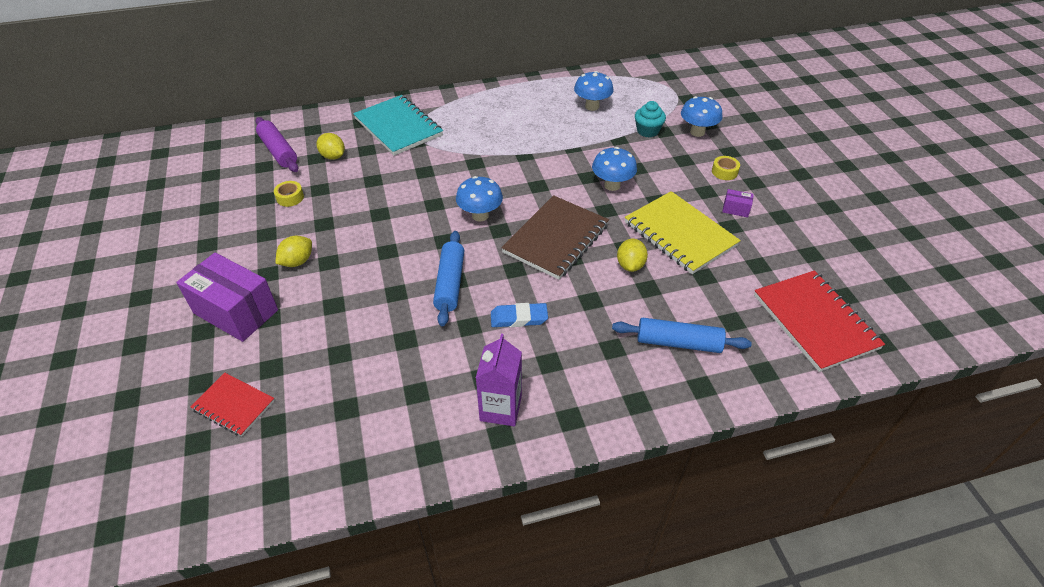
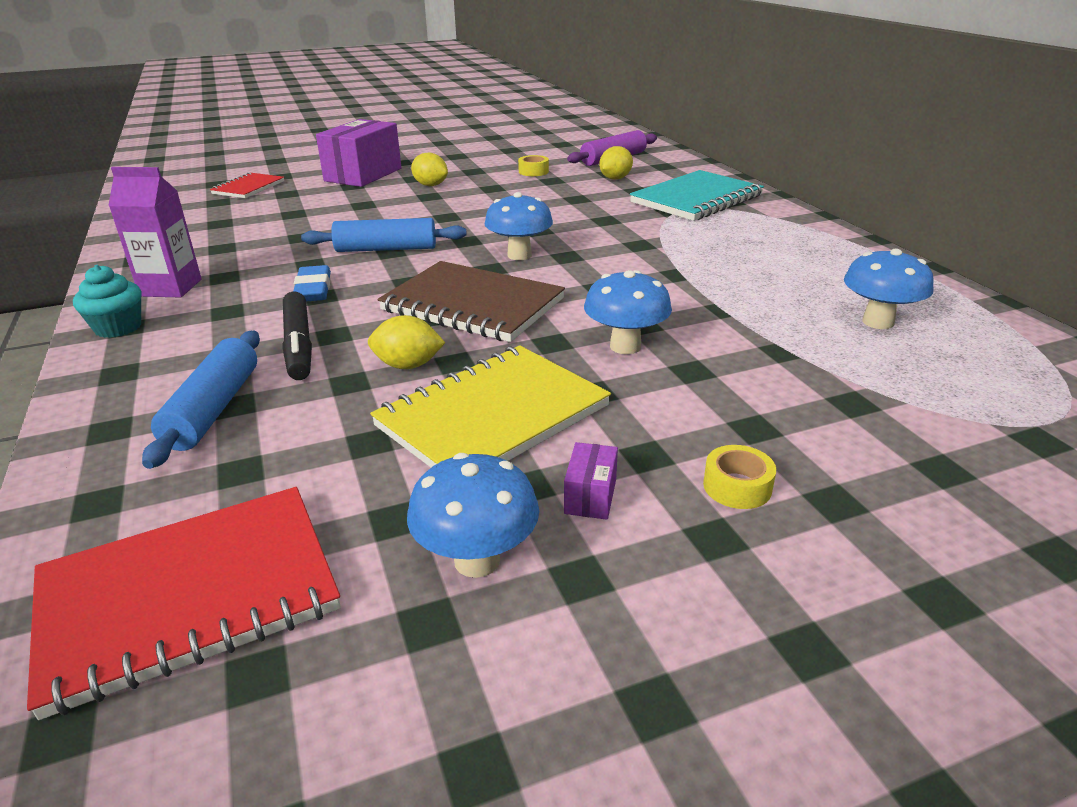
camera: 85 degrees right, 15 degrees down
turquoise cupcake [635,101,666,137] -> turquoise cupcake moved to [73,265,142,338]
blue mushroom [681,96,722,137] -> blue mushroom moved to [407,453,539,578]
none -> black marker [282,291,312,380]

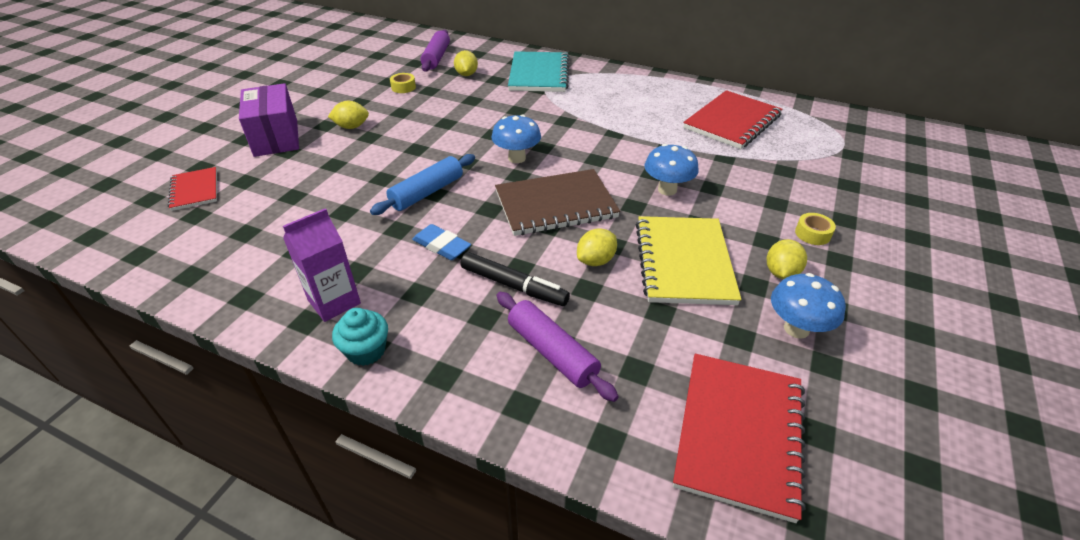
camera: 45 degrees left, 10 degrees up
blue rolling pin [142,331,260,469] -> purple rolling pin [497,292,619,402]
purple box [564,442,618,520] -> yellow lemon [767,239,807,279]
blue mushroom [844,248,934,329] -> red notebook [683,90,782,149]

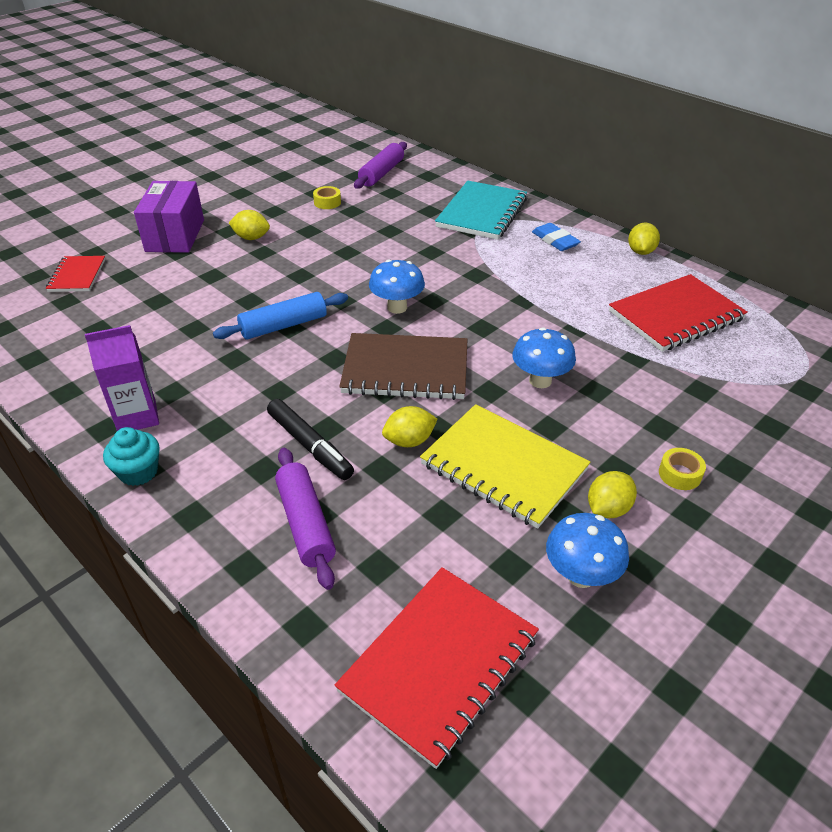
camera: 20 degrees right, 0 degrees up
blue eraser [412,224,471,260] -> blue eraser moved to [532,223,581,251]
yellow lemon [454,50,478,76] -> yellow lemon moved to [628,223,660,255]
yellow notebook [636,216,741,305] -> yellow notebook turned 75 degrees counterclockwise [420,404,590,529]

